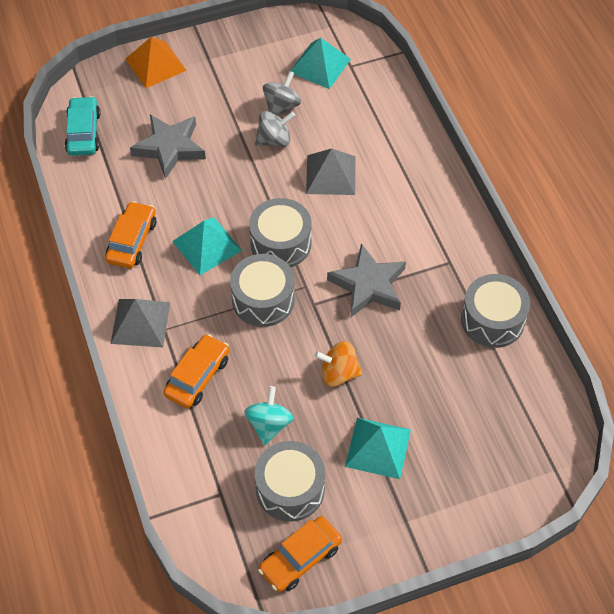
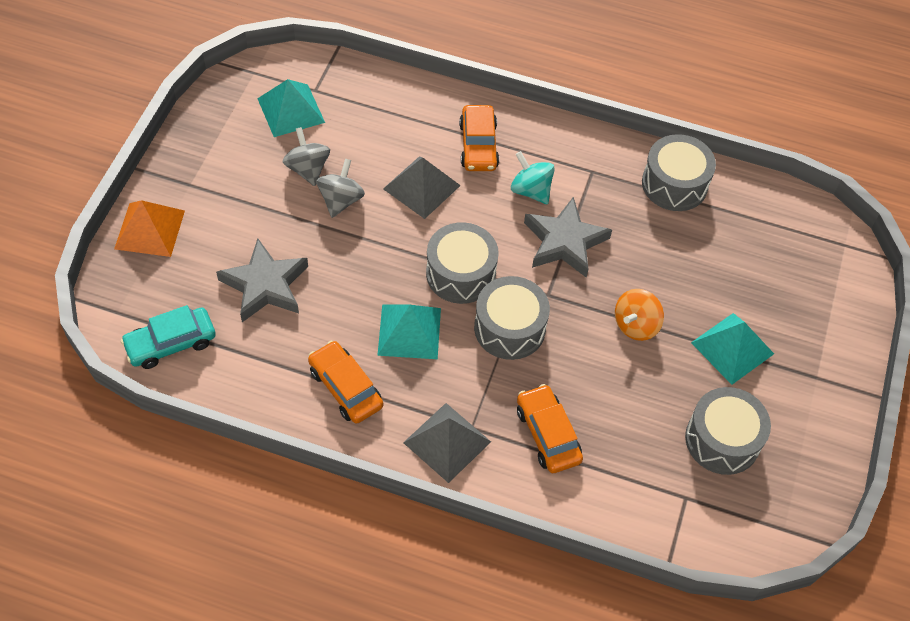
camera: 55 degrees left, 0 degrees up
turquoise car [65,96,101,156] -> turquoise car turned 60 degrees counterclockwise [121,305,216,369]
turquoise spinning top [244,386,293,445] -> turquoise spinning top moved to [511,151,555,204]
orange car [258,516,342,592] -> orange car moved to [459,105,499,171]

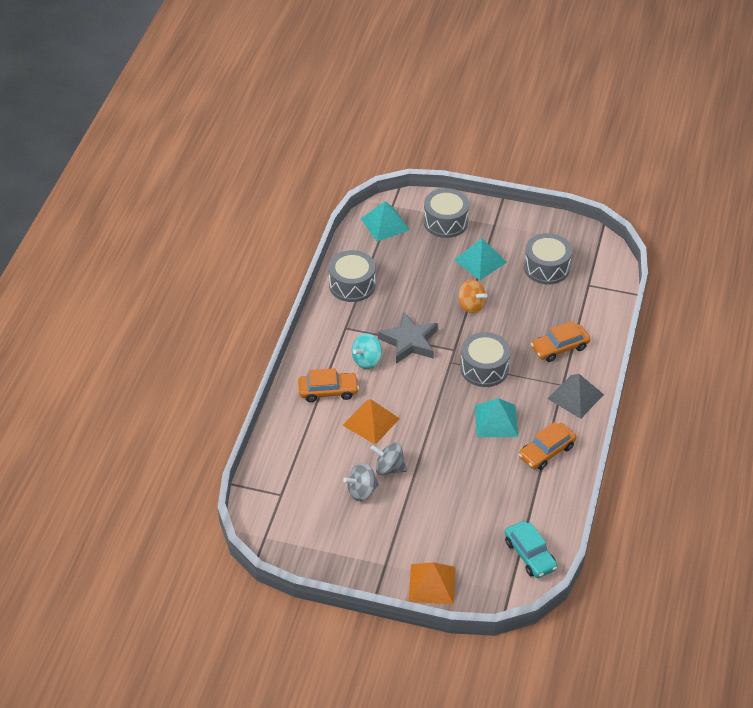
camera: 90 degrees left, 10 degrees down
grey star [216,238,308,322] -> none
turquoise pyramid [257,79,325,137] -> turquoise pyramid moved to [361,201,410,242]
grey pyramid [383,157,461,219] -> orange pyramid [342,399,400,445]
grey drum [426,222,499,304] -> grey drum moved to [423,188,469,238]

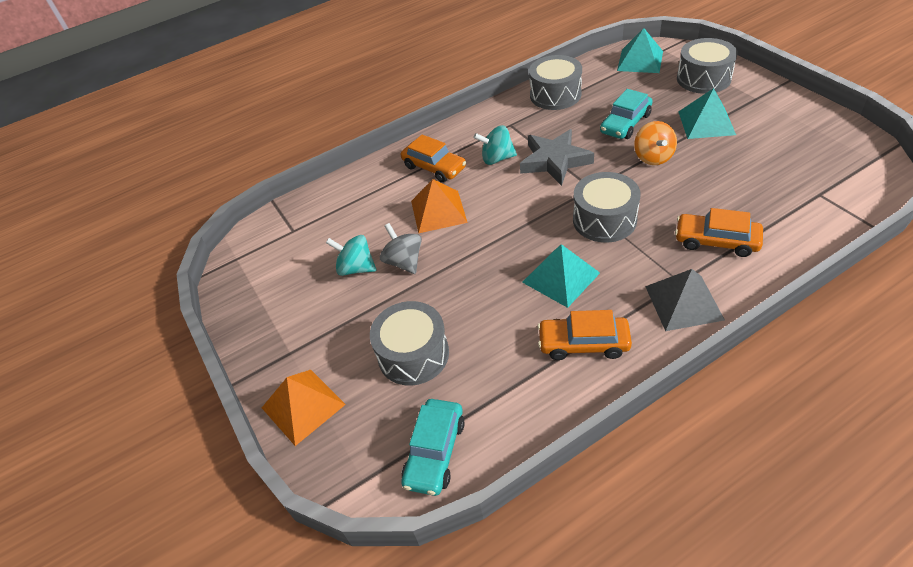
camera: 50 degrees right, 0 degrees up
grey spinning top [343,463,379,501] -> turquoise spinning top [326,235,376,276]
grey drum [524,233,572,285] -> grey drum moved to [370,301,449,386]
none -> turquoise car [600,89,653,139]

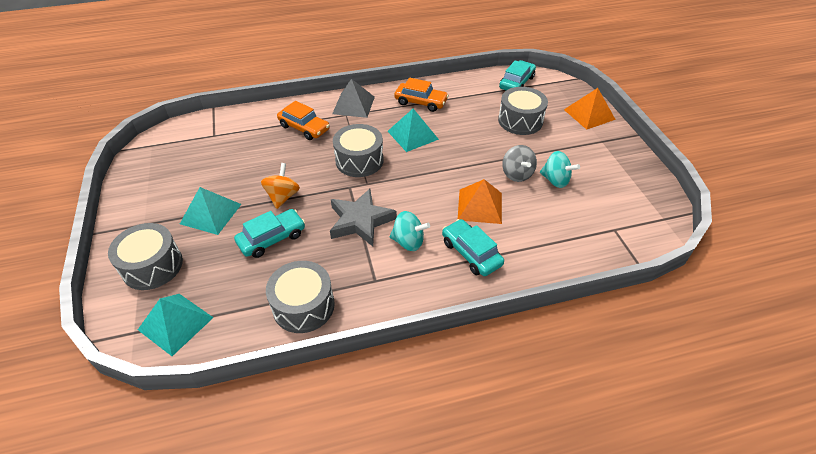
camera: 170 degrees left, 0 degrees up
orange car [401,135,466,182] -> turquoise car [442,219,504,276]

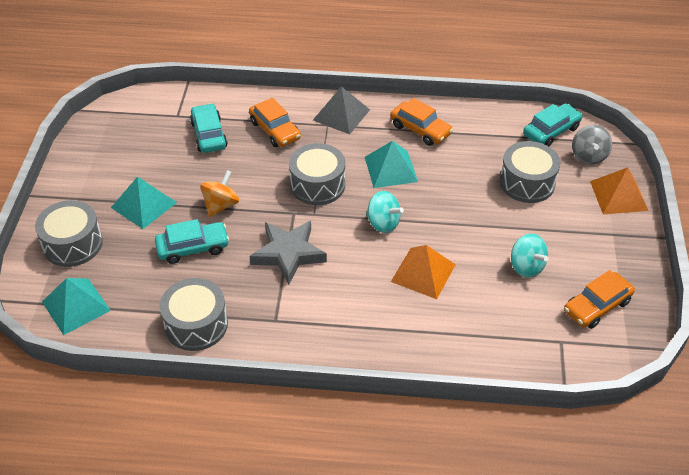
camera: 20 degrees right, 0 degrees up
turquoise spinning top [390,211,430,251] -> turquoise spinning top moved to [366,191,404,233]
turquoise car [442,219,504,276] -> turquoise car moved to [190,103,228,153]
grey spinning top [502,145,537,182] -> grey spinning top moved to [572,125,612,165]
none -> orange car [564,270,635,329]

